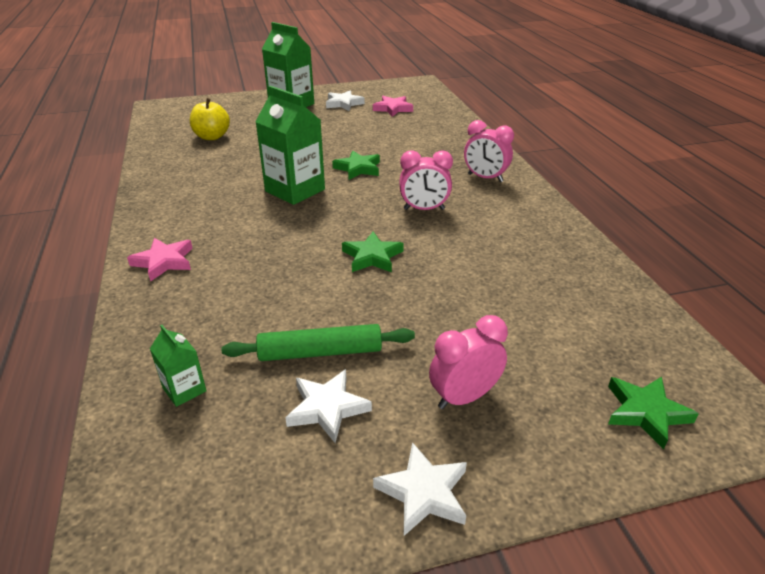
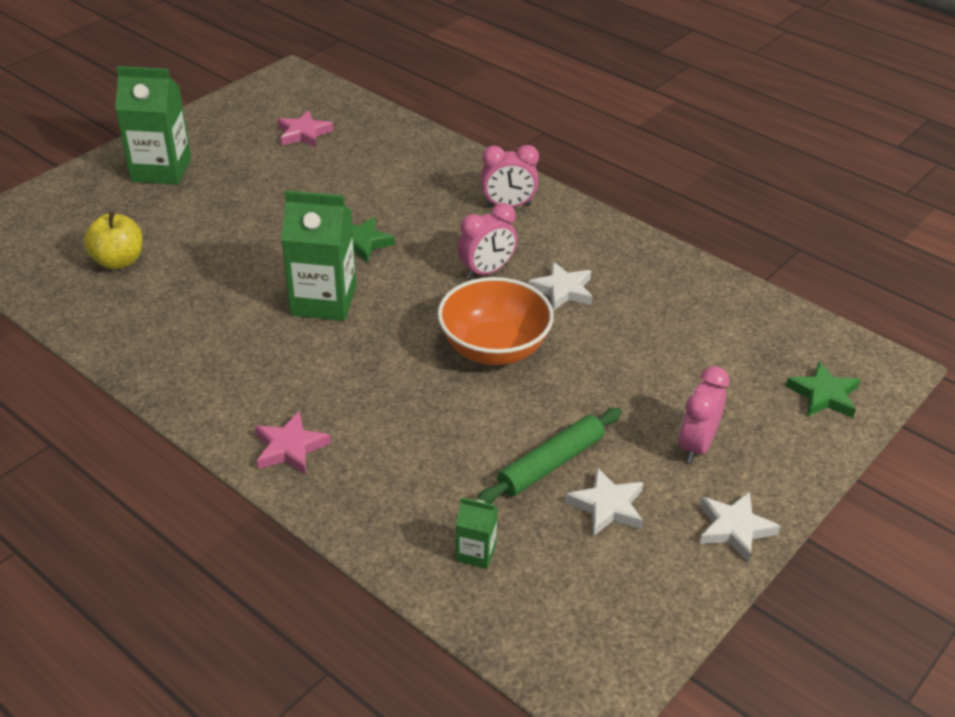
camera: 35 degrees left, 5 degrees up
white star [326,90,365,111] -> white star moved to [528,262,593,311]
green star [342,232,404,272] -> orange bowl [437,277,554,365]

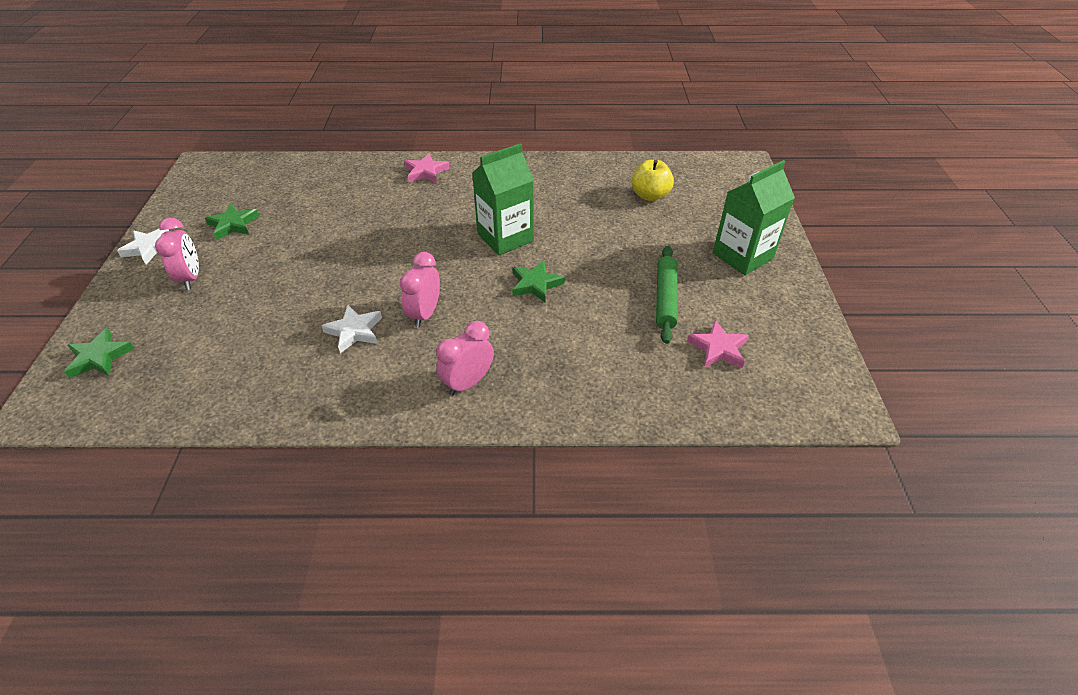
camera: 140 degrees right, 5 degrees up
orange bowl [437,277,554,365] -> none
green carton [456,497,498,569] -> none
green rolling pin [476,408,622,504] -> green rolling pin moved to [656,246,678,344]
white star [565,467,643,536] -> green star [205,204,259,240]

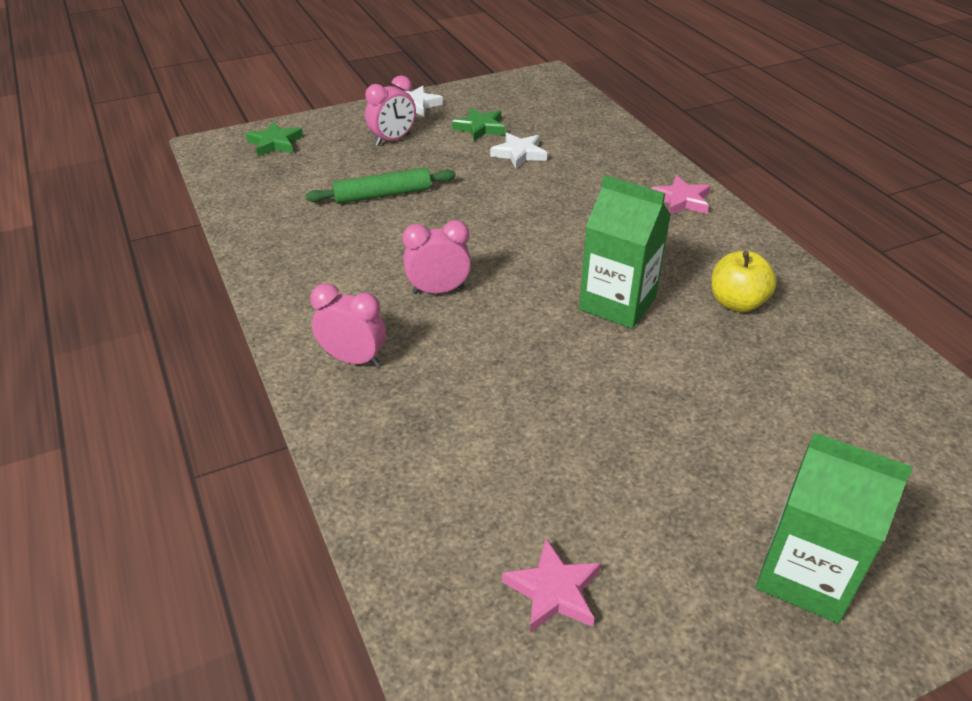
camera: 65 degrees right, 5 degrees down
white star [321,305,382,353] -> white star moved to [490,133,547,169]
green star [512,260,565,303] -> none
yellow apple [632,160,674,201] -> yellow apple moved to [711,251,777,312]
green rolling pin [656,246,678,344] -> green rolling pin moved to [306,168,456,204]

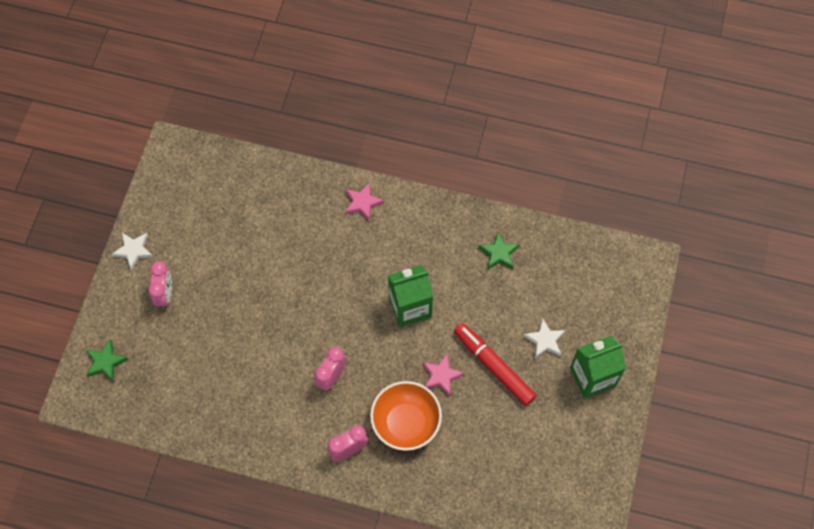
camera: 50 degrees left, 25 degrees up
green rolling pin [306,168,456,204] -> none
green star [452,108,505,141] -> green star moved to [478,232,520,270]
white star [490,133,547,169] -> white star moved to [523,318,566,359]
pink star [502,539,601,633] -> pink star moved to [423,354,464,396]
yellow apple [711,251,777,312] -> none
none -> orange bowl [370,381,442,451]
none -> red marker [454,323,536,406]

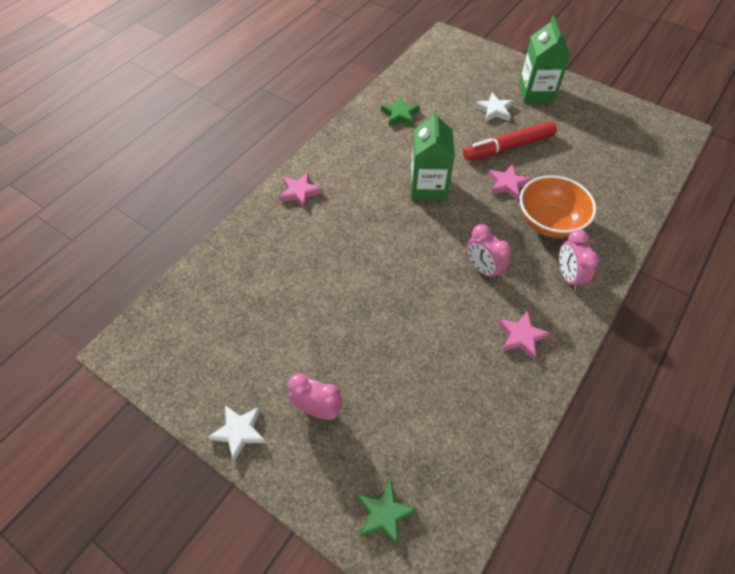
camera: 70 degrees left, 10 degrees down
none -> pink star [498,311,550,360]

